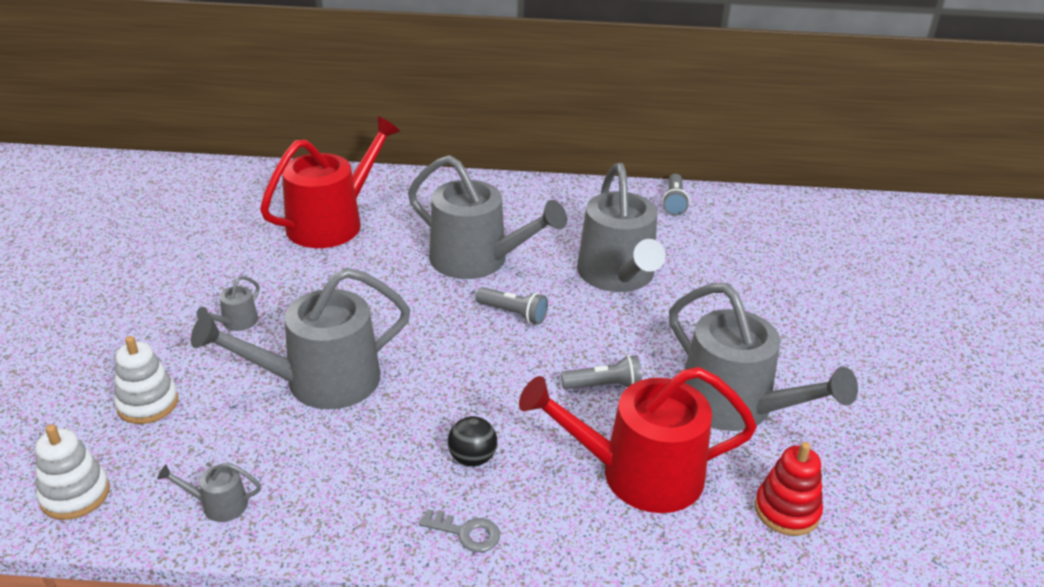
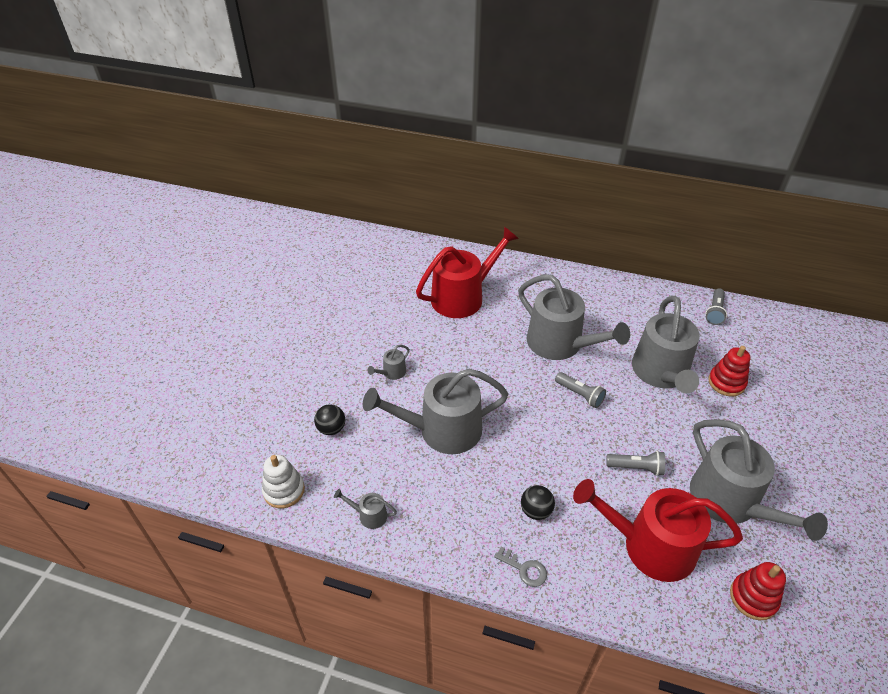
camera: 15 degrees right, 10 degrees up
white stacking toy [114,336,178,424] -> black ball [314,404,345,435]
none -> red stacking toy [708,346,750,397]

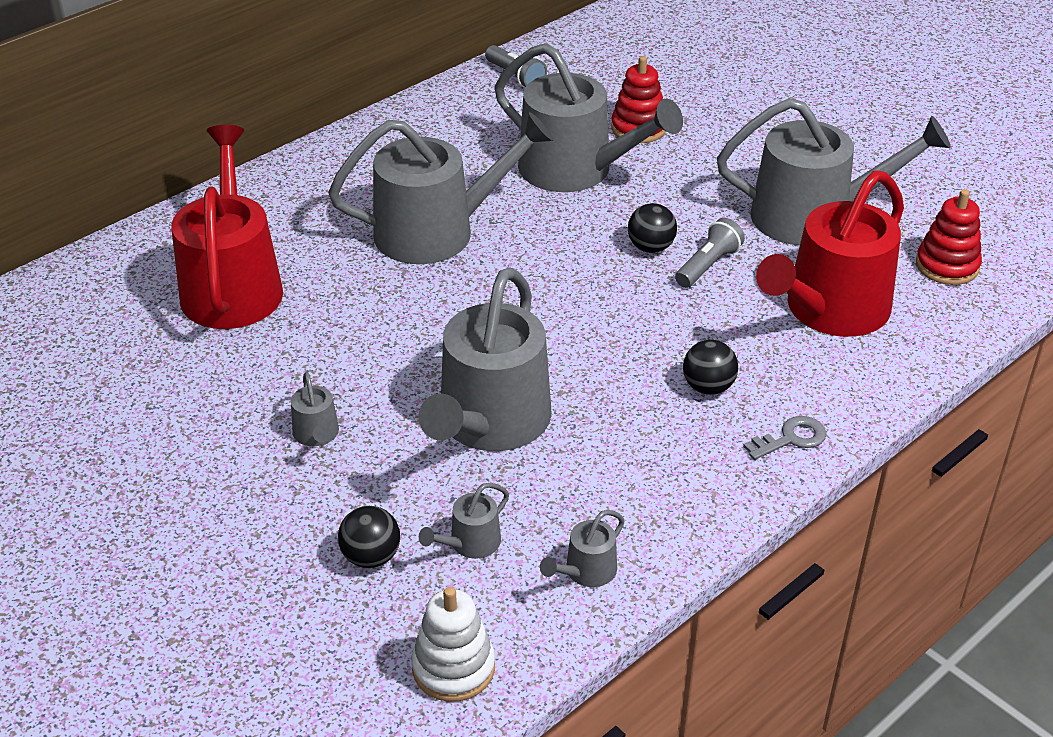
camera: 60 degrees left, 5 degrees down
grey flashlight [555,372,606,408] -> none
none -> grey watering can [419,483,509,558]
none -> black ball [628,203,677,253]

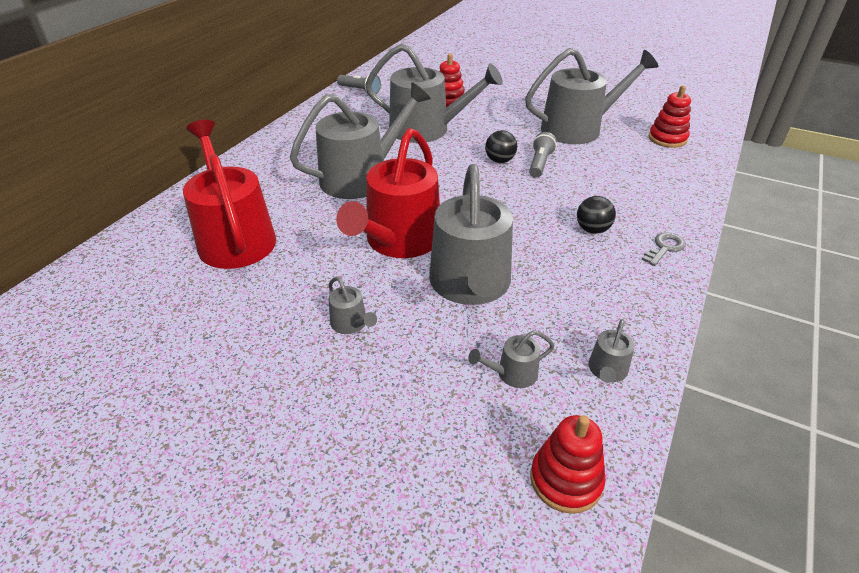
camera: 20 degrees left, 0 degrees up
black ball [338,506,400,568] -> none
white stacking toy [411,587,495,702] -> red stacking toy [530,415,605,514]
grey watering can [419,483,509,558] -> grey watering can turned 45 degrees clockwise [468,331,554,388]
red watering can [756,170,904,337] -> red watering can moved to [336,128,440,258]

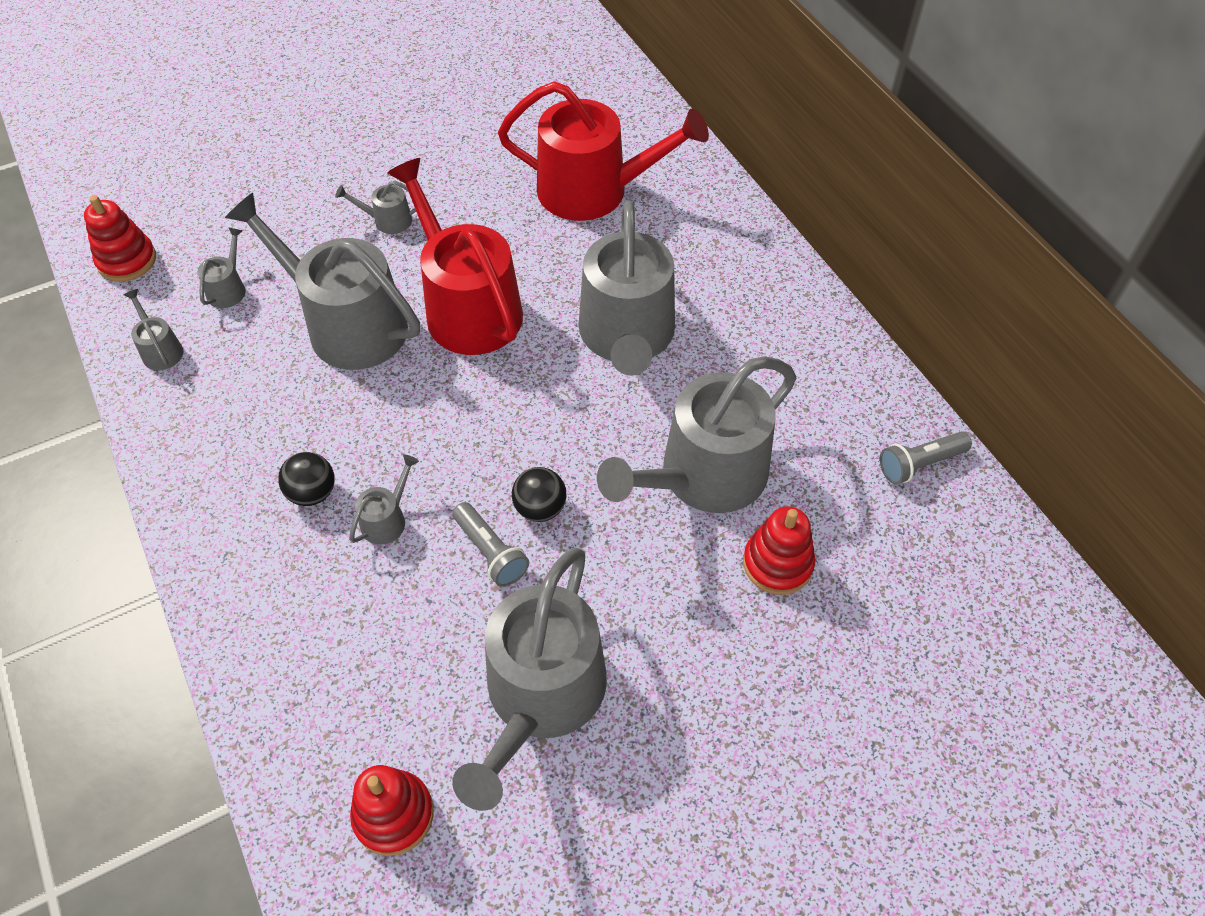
camera: 125 degrees right, 15 degrees up
grey key [642,232,686,266] -> none
none -> grey watering can [349,455,419,545]

